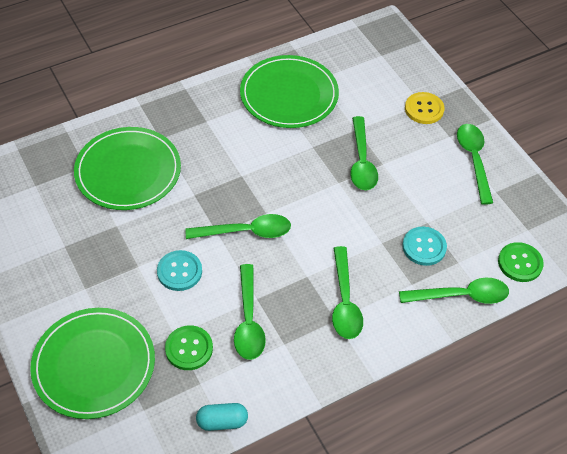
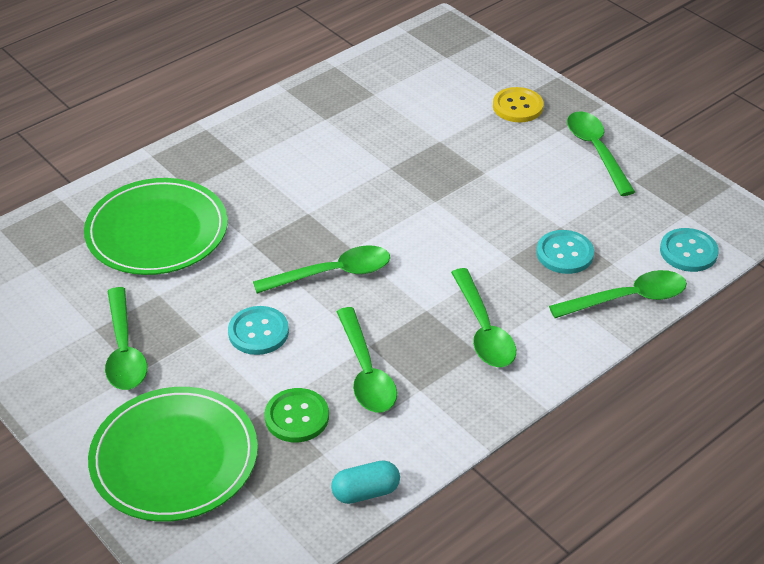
camera: 10 degrees left, 10 degrees down
green plate [240,55,339,128] -> none
green spoon [350,116,378,190] -> green spoon moved to [105,287,147,390]
green button [498,242,544,282] -> turquoise button [660,228,719,272]

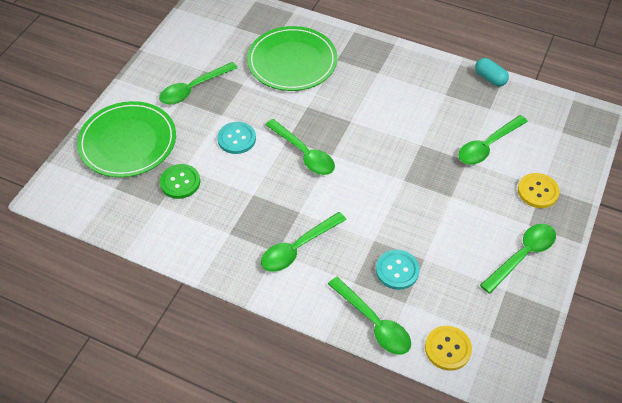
camera: 65 degrees right, 10 degrees up
turquoise capsule [331,460,400,504] -> turquoise capsule moved to [475,58,509,87]
green spoon [336,307,397,413] -> green spoon moved to [458,115,528,165]
turquoise button [660,228,719,272] -> yellow button [425,326,472,371]

